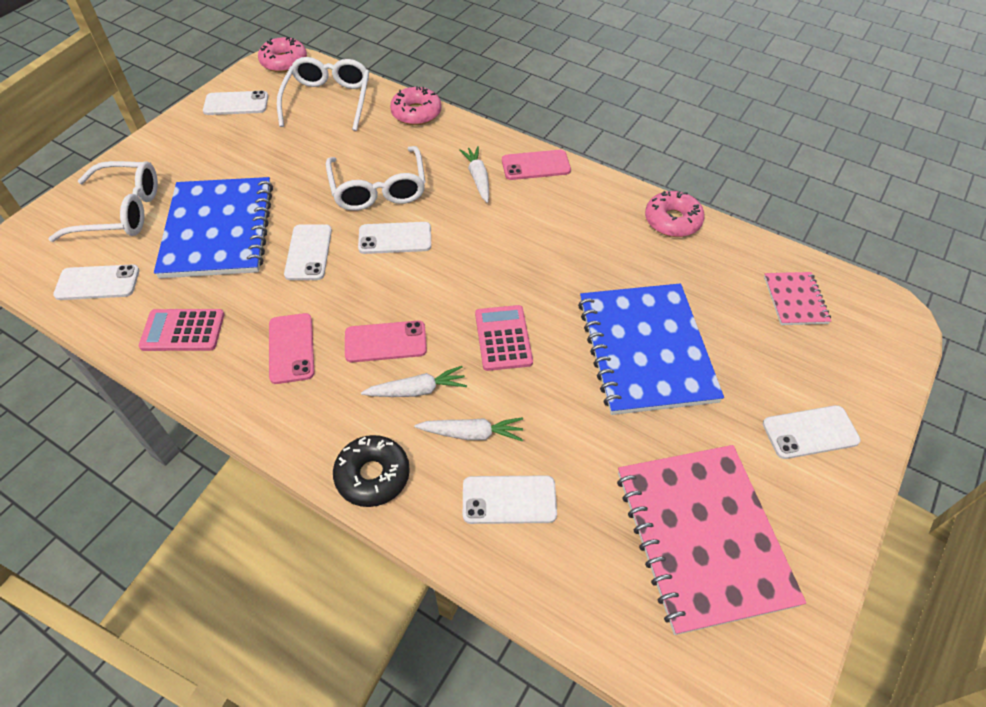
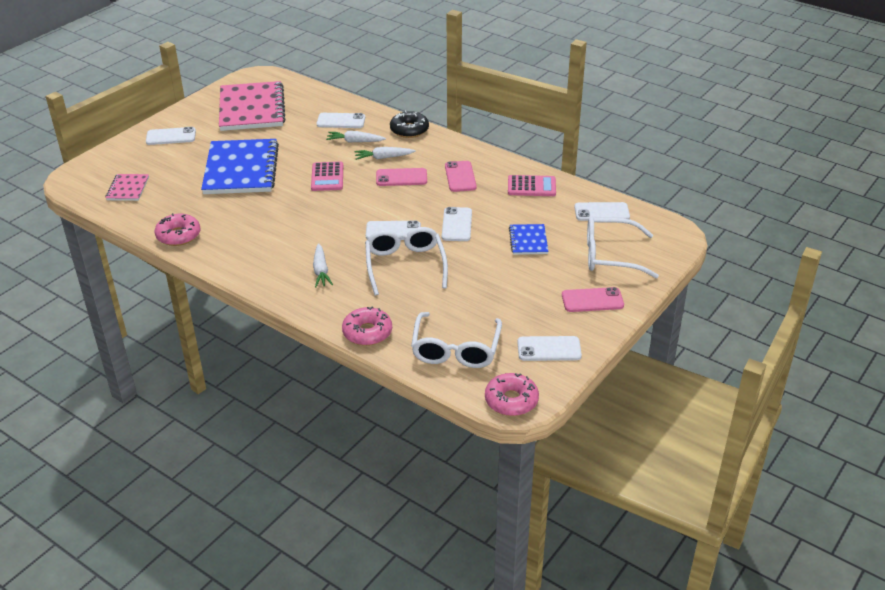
camera: 175 degrees left, 15 degrees down
blue notebook [154,177,273,278] -> blue notebook [509,224,549,255], size x0.47
pink phone [502,150,571,180] -> pink phone moved to [562,287,624,312]

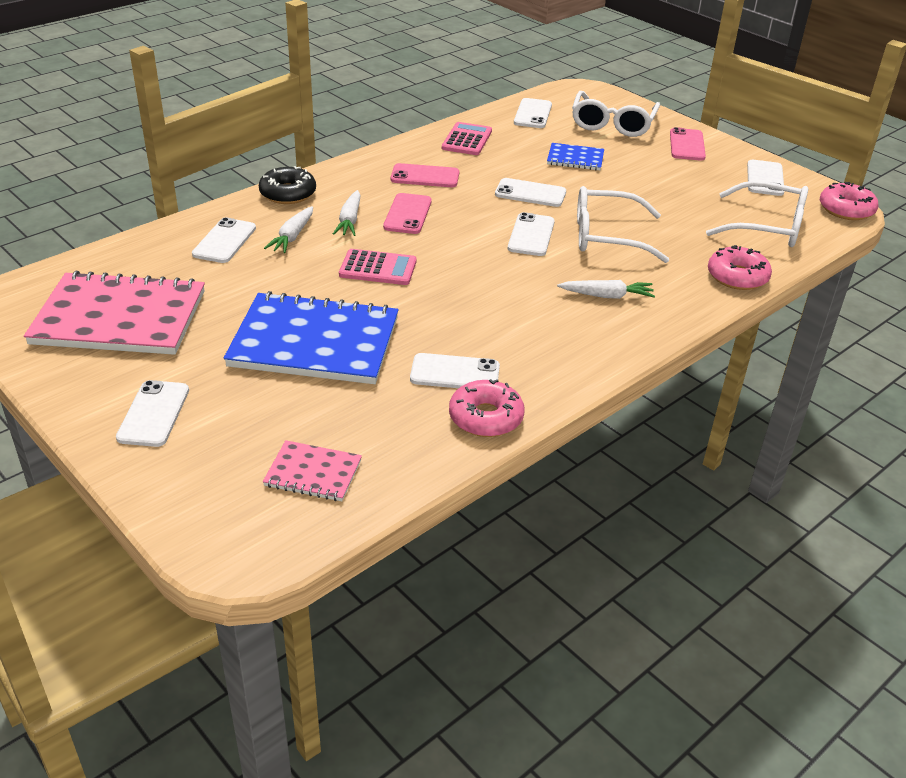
camera: 80 degrees left, 0 degrees up
none -> white phone [410,353,500,388]

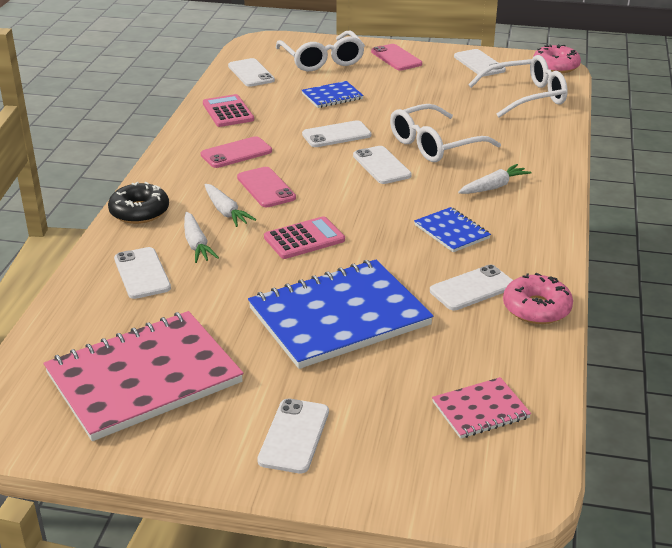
camera: 35 degrees left, 5 degrees down
white phone [116,380,189,447] -> white phone turned 45 degrees clockwise [257,399,329,473]
pink donut [708,245,772,290] -> none
none -> blue notebook [414,207,491,252]

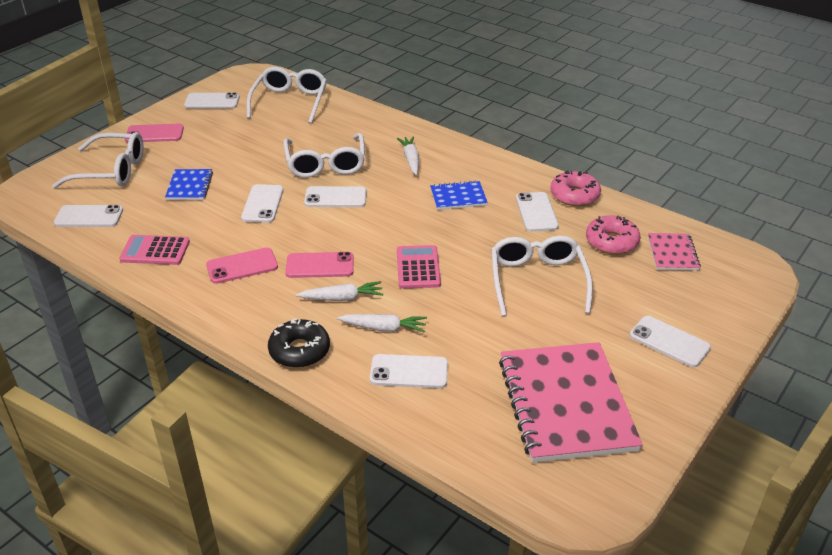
camera: 65 degrees left, 5 degrees up
pink phone [201,136,272,168] -> pink phone turned 75 degrees clockwise [206,248,278,284]
blue notebook [248,260,434,369] -> white glasses [491,236,593,316]
pink donut [533,44,581,73] -> pink donut moved to [586,215,641,254]

